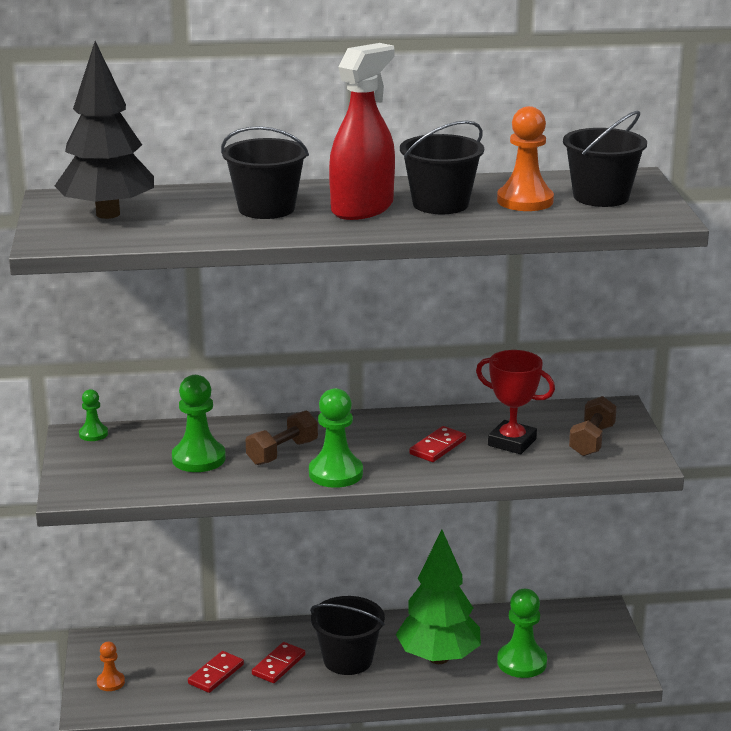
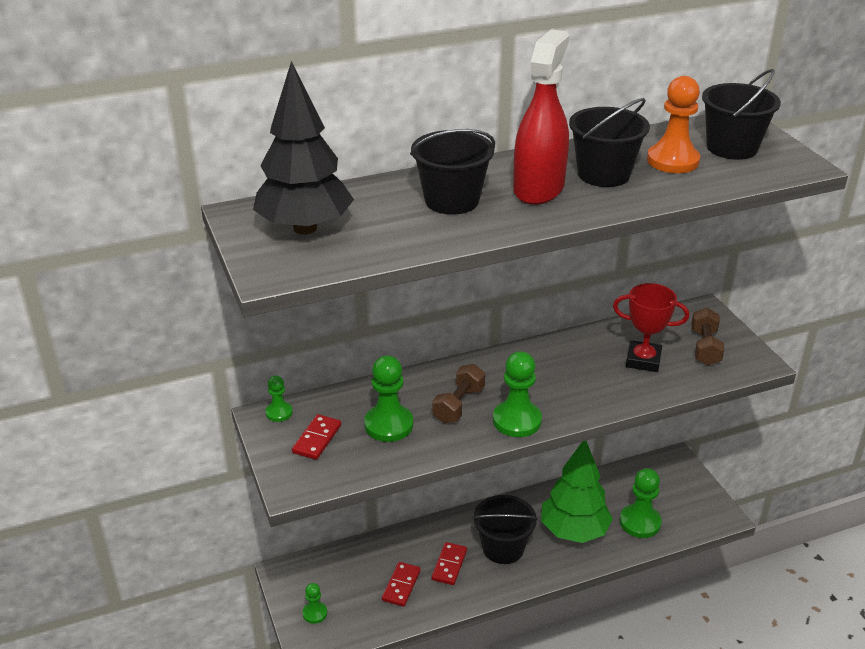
camera: 15 degrees left, 10 degrees up
orange pawn [97,642,125,691] -> green pawn [303,583,327,624]
red domino [410,426,466,462] -> red domino moved to [292,414,341,460]

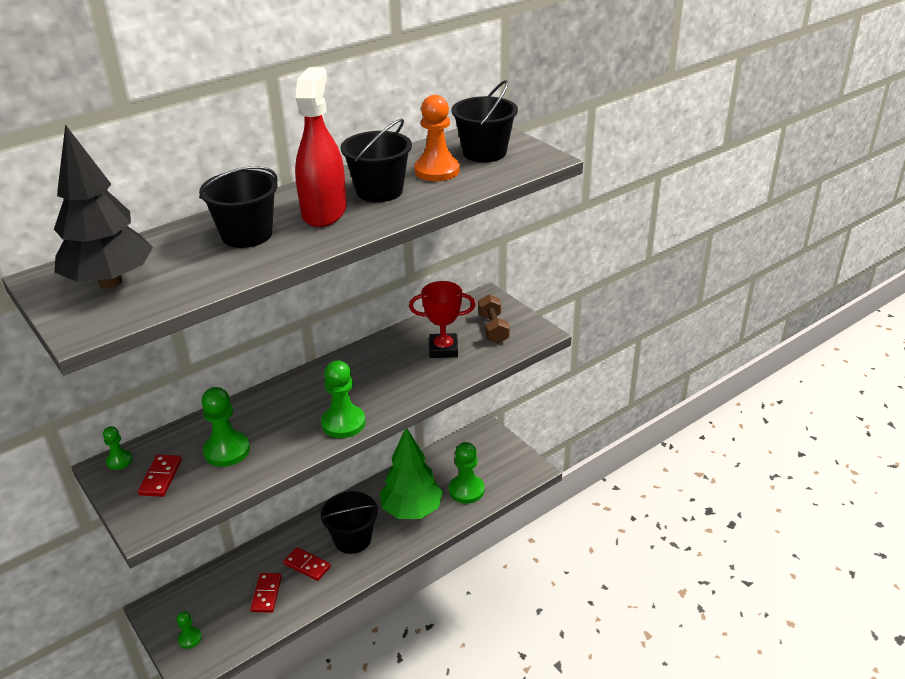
camera: 15 degrees left, 0 degrees up
red domino [431,542,467,585] -> red domino turned 60 degrees counterclockwise [284,547,331,581]
brown dumbbell [432,364,485,423] -> none

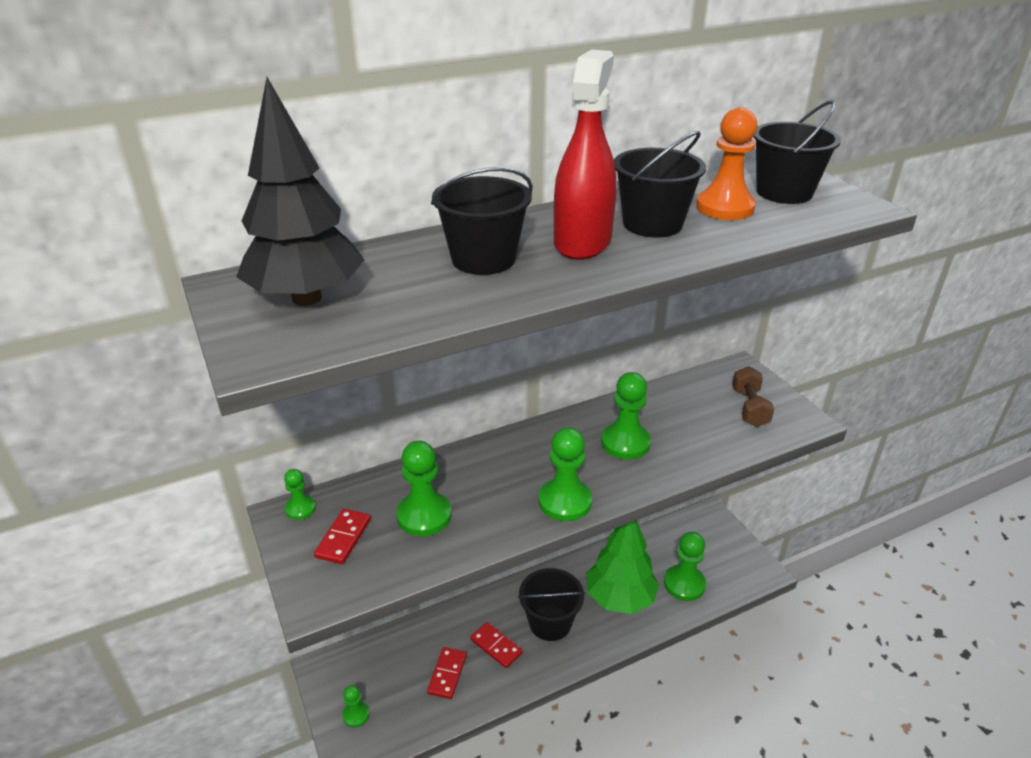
camera: 10 degrees right, 0 degrees up
red trophy [409,281,476,358] -> none
none -> green pawn [601,372,651,460]

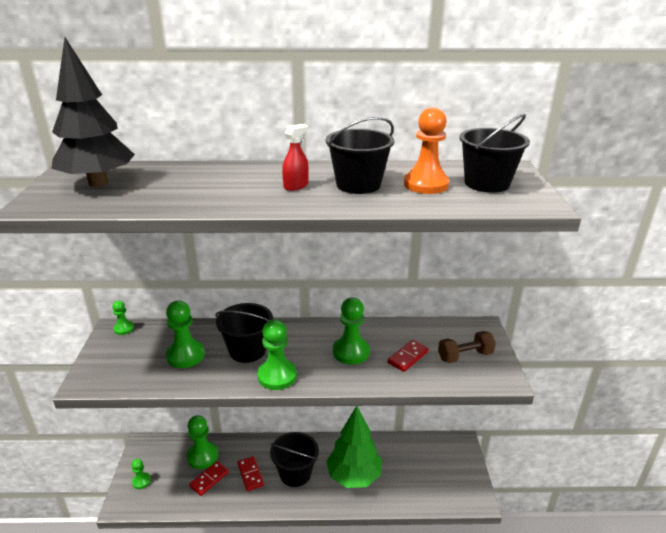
camera: 25 degrees right, 5 degrees down
red domino [314,509,371,564] -> red domino moved to [388,340,429,372]
black bucket [431,167,533,275] -> black bucket moved to [215,303,273,363]
red spray bottle [554,50,617,260] -> red spray bottle [282,124,309,191], size x0.47
green pawn [664,532,706,601] -> green pawn moved to [186,415,218,469]
brown dumbbell [732,366,774,427] -> brown dumbbell turned 45 degrees clockwise [438,331,496,363]

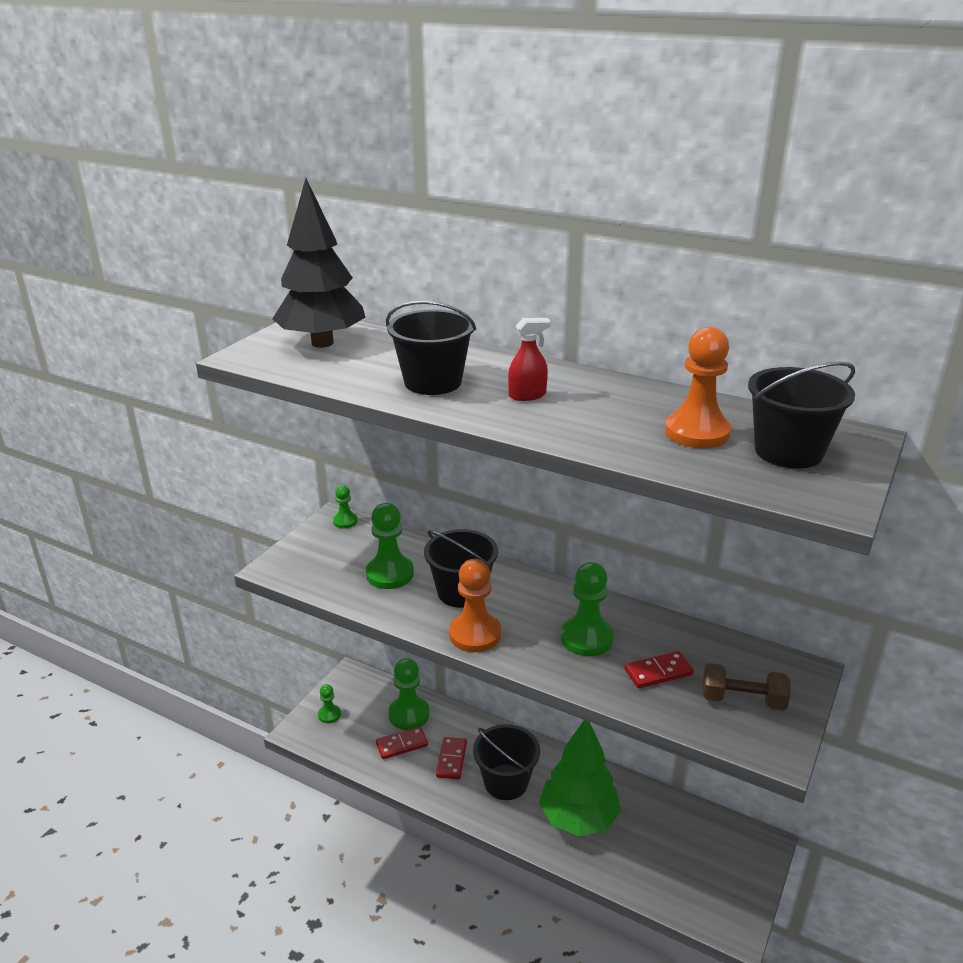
camera: 30 degrees right, 0 degrees up
green pawn [257,319,297,390] -> orange pawn [449,559,501,652]
black bucket [326,117,394,194] -> black bucket moved to [386,301,476,395]

